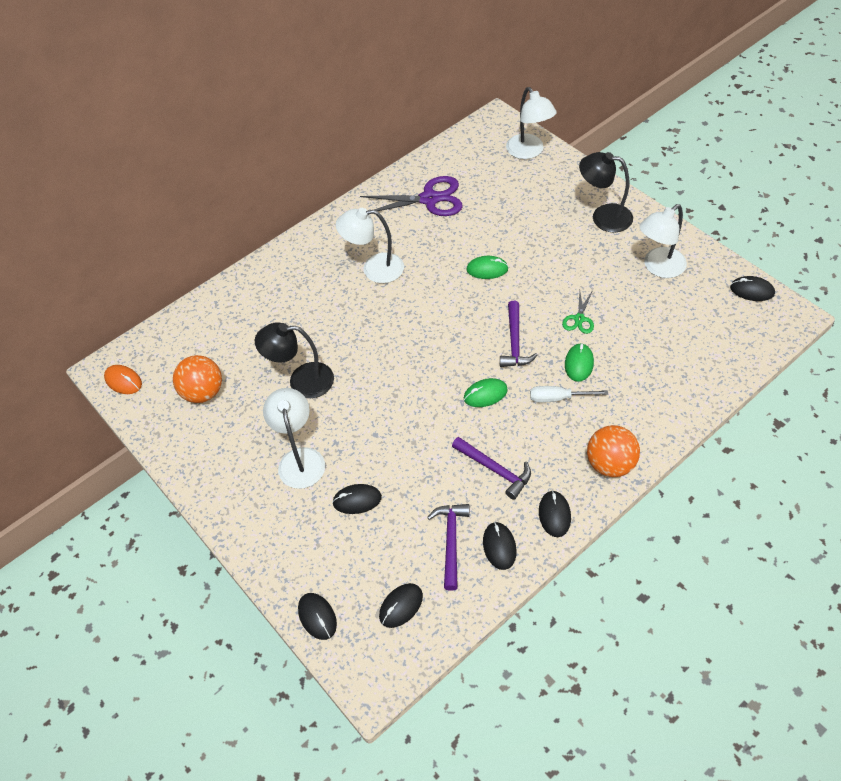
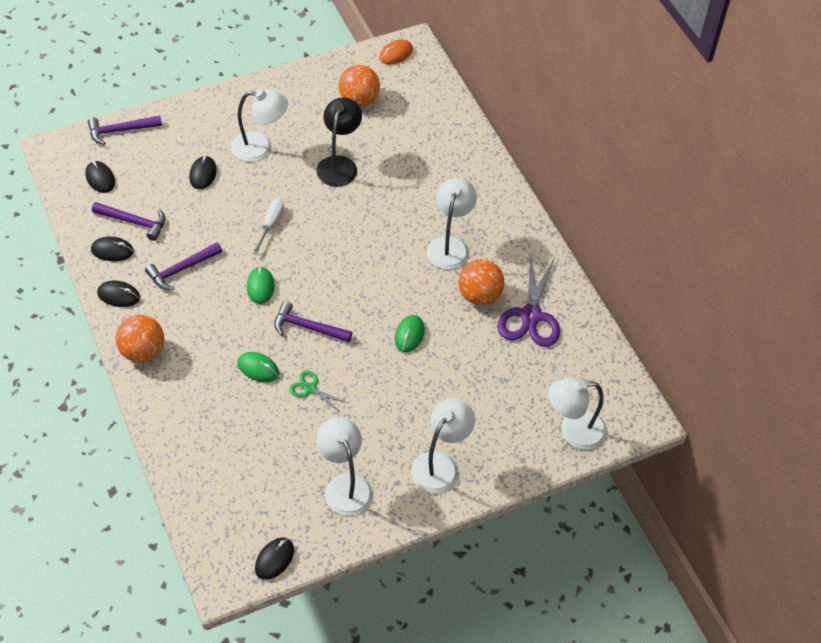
camera: 100 degrees right, 0 degrees up
black mouse [298,593,337,640] -> purple hammer [88,116,162,145]
white screwdriver [530,386,608,403] -> white screwdriver moved to [253,199,284,254]
black lamp [579,152,633,233] -> white lamp [411,398,475,493]
none -> orange ball [458,259,504,305]

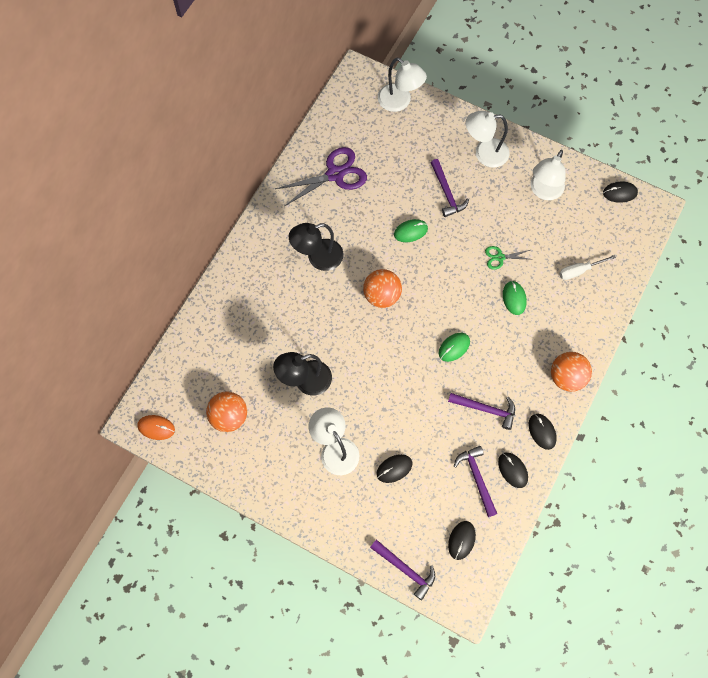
camera: 125 degrees left, 15 degrees up
white screwdriver [253,199,284,254] -> white screwdriver moved to [559,255,616,280]
purple hammer [274,301,353,342] -> purple hammer moved to [431,159,469,217]
green scissors [289,370,348,413] -> green scissors turned 90 degrees clockwise [485,246,533,270]
white lamp [427,178,477,270] -> black lamp [289,223,343,271]
orange ball [458,259,504,305] -> orange ball moved to [363,269,402,308]

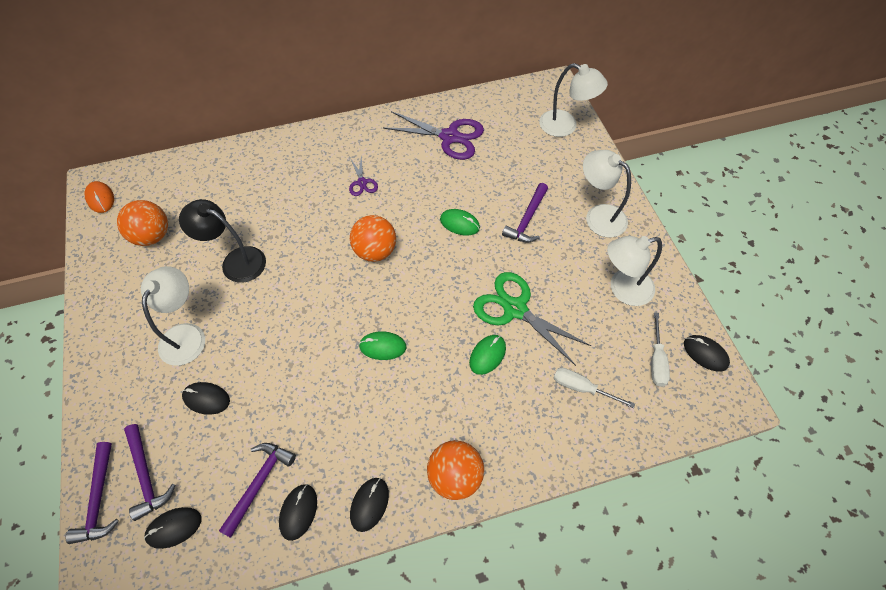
camera: 45 degrees right, 10 degrees down
black lamp [289,223,343,271] -> purple scissors [349,155,378,196]
white lamp [378,58,427,112] -> white lamp turned 60 degrees counterclockwise [539,63,608,137]
purple hammer [448,393,515,430] -> purple hammer moved to [124,424,175,521]
green scissors [485,246,533,270] -> green scissors [473,272,591,366], size x1.98
none -> white screwdriver [651,312,670,387]

